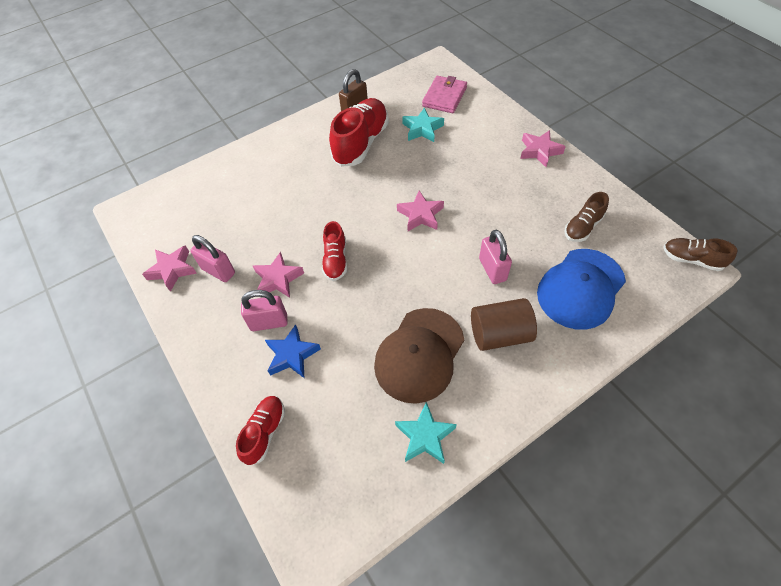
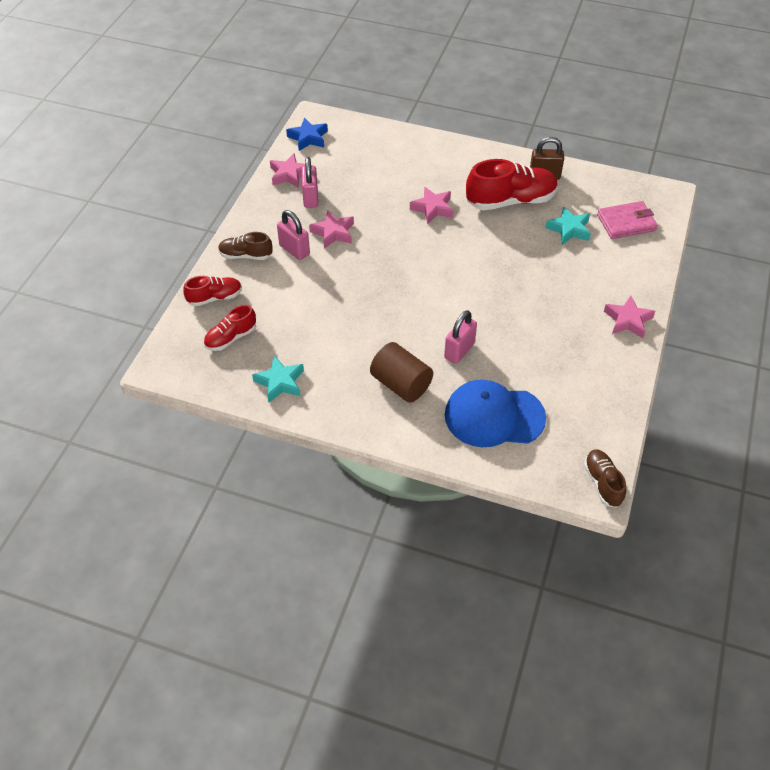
camera: 50 degrees right, 5 degrees down
blue star [265,324,321,378] -> blue star moved to [286,118,328,151]
red shoe [322,221,347,281] -> red shoe moved to [204,305,256,351]
brown cap [374,308,464,404] -> none
pink star [397,190,444,231] -> pink star moved to [410,187,454,224]
brown shoe [564,192,609,242] -> brown shoe moved to [218,232,273,260]

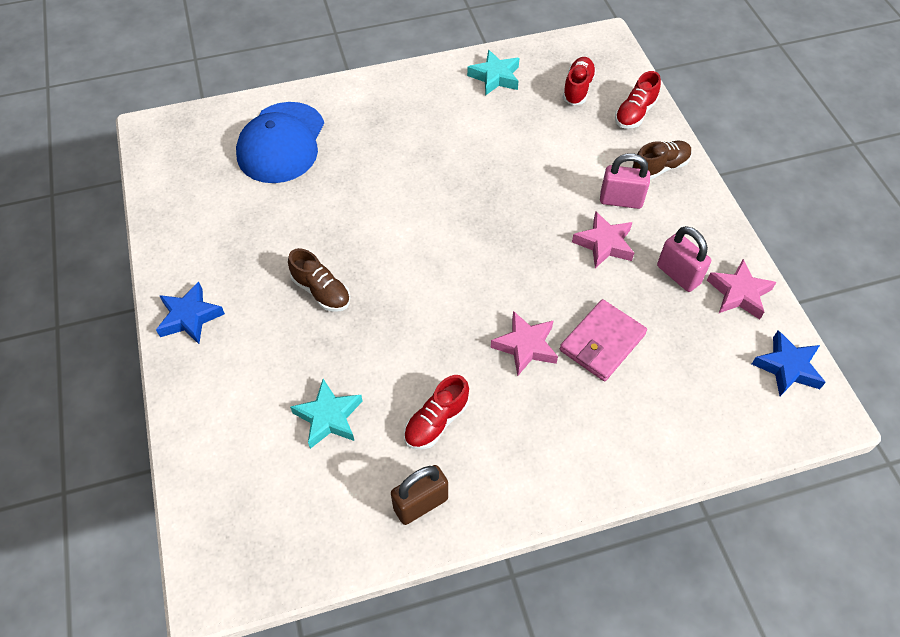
camera: 145 degrees right, 5 degrees up
brown cylinder [370,342,433,402] -> none
pink padlock [444,310,477,364] -> none
blue cap [445,380,546,447] -> blue cap turned 135 degrees clockwise [236,102,324,183]
red shoe [466,159,558,210] -> red shoe [404,375,469,449], size x0.55
brown shoe [584,450,626,508] -> brown shoe moved to [288,248,350,312]
pink wallet [597,201,658,239] -> pink wallet moved to [560,299,647,381]
pink star [604,295,655,338] -> blue star [156,282,225,344]

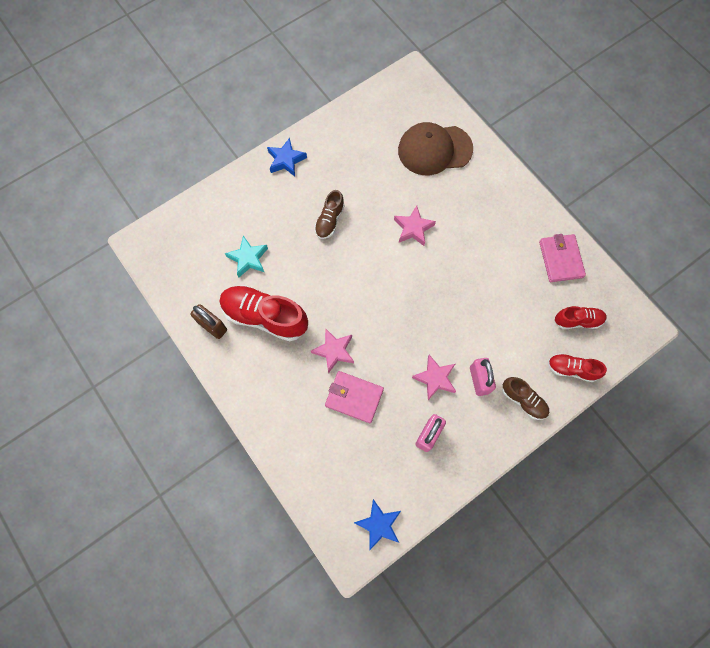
camera: 70 degrees right, 15 degrees up
blue cap [236,102,324,183] -> brown cap [398,122,473,175]
red shoe [404,375,469,449] -> red shoe [220,285,308,341], size x1.82
turquoise star [467,50,519,96] -> pink wallet [539,234,586,282]
pink star [707,259,776,319] -> pink star moved to [394,206,436,246]

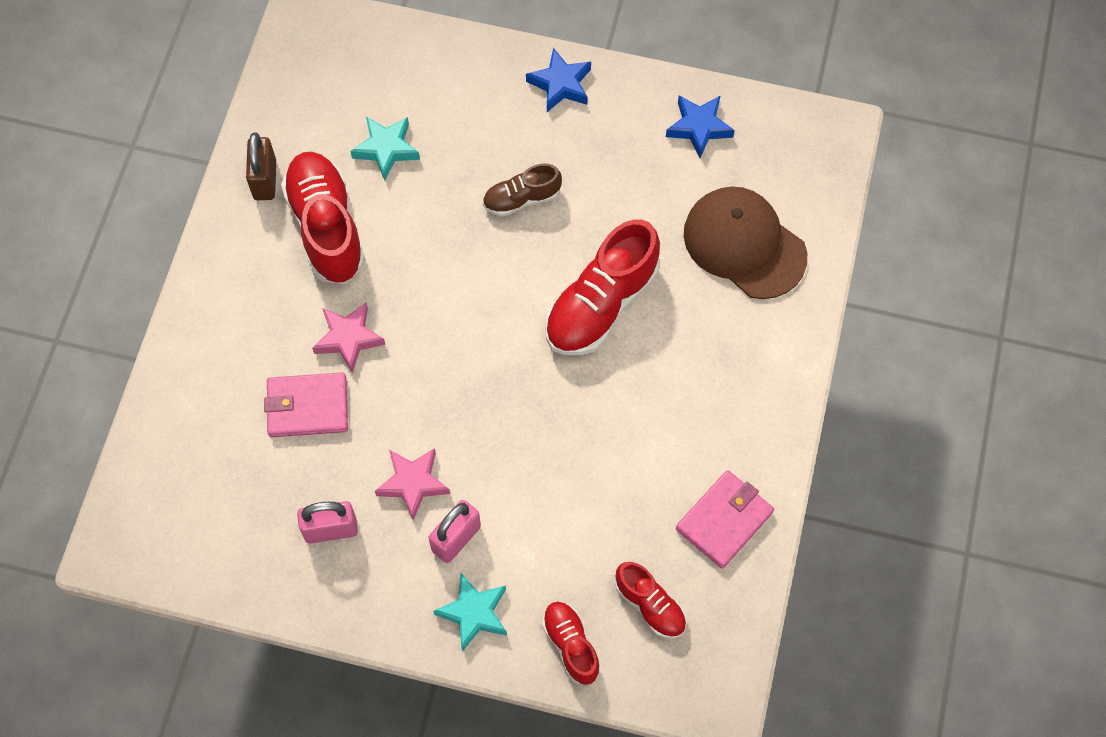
camera: 50 degrees right, 5 degrees down
pink wallet [325,371,384,423] -> pink wallet turned 75 degrees counterclockwise [264,372,348,437]
blue star [354,499,401,550] -> blue star moved to [666,96,735,158]
pink star [394,206,436,246] -> red shoe [545,219,660,355]
brown shoe [502,377,549,420] -> turquoise star [433,574,507,651]

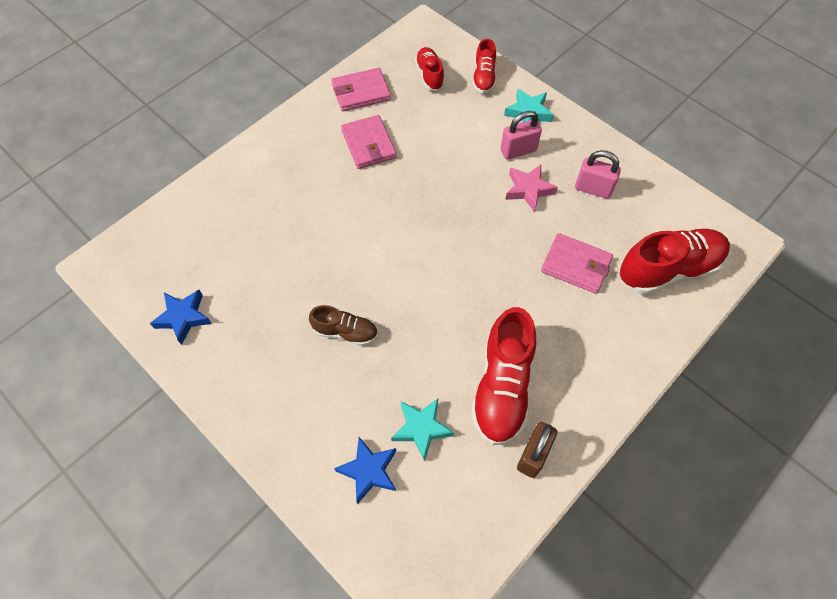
camera: 150 degrees left, 5 degrees down
pink star [312,303,385,373] -> none
blue star [526,48,591,112] -> blue star moved to [334,437,396,504]
red shoe [545,219,660,355] -> red shoe moved to [619,229,730,295]
brown cap [684,186,807,299] -> none
none -> pink wallet [341,115,397,169]

